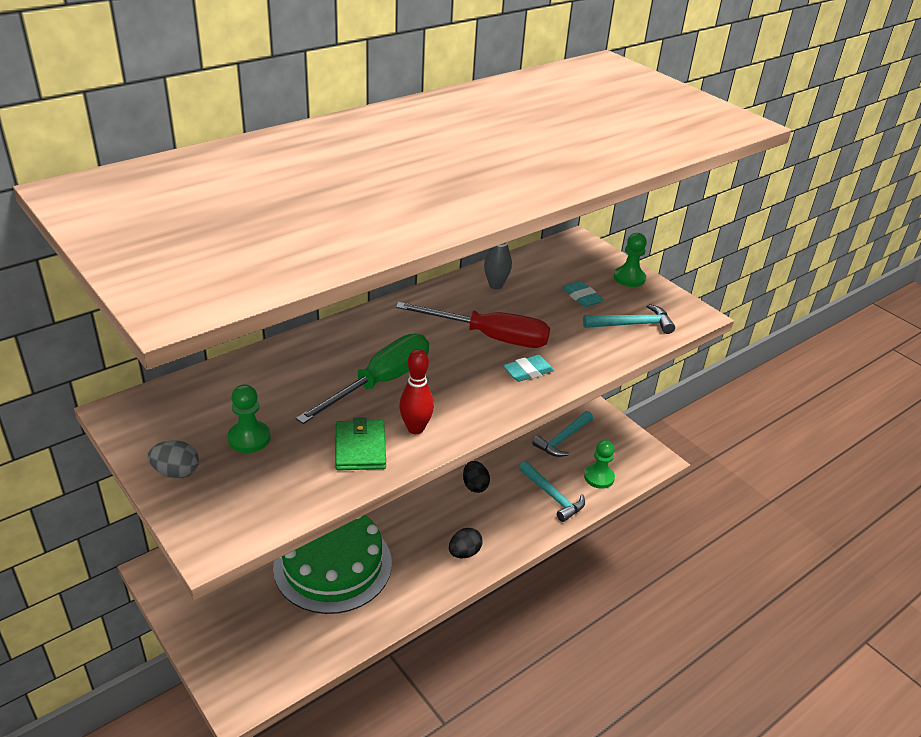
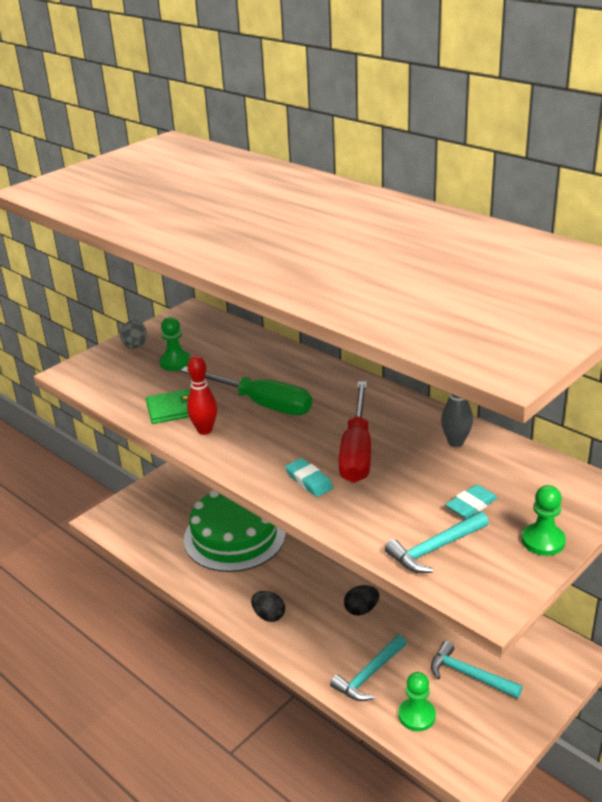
camera: 85 degrees right, 5 degrees down
turquoise hammer [583,304,675,334] -> turquoise hammer turned 75 degrees clockwise [385,511,489,573]

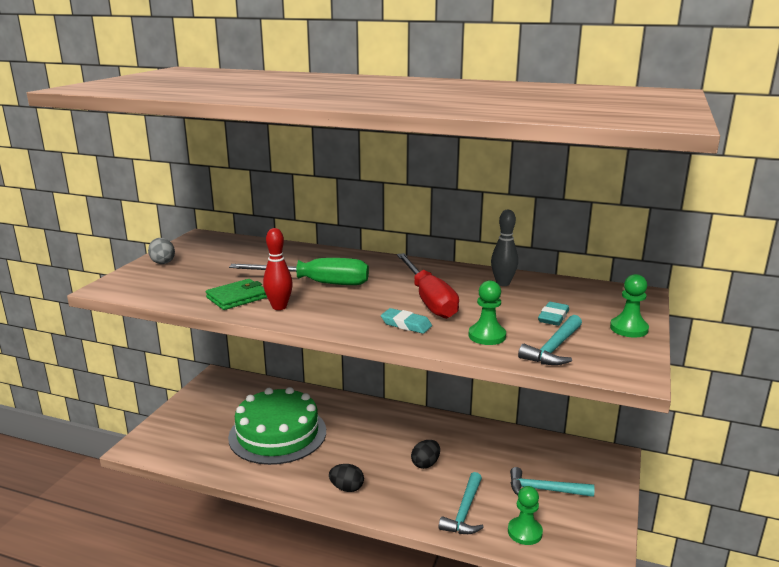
camera: 25 degrees left, 10 degrees down
green pawn [159,317,191,371] -> green pawn moved to [469,280,506,345]

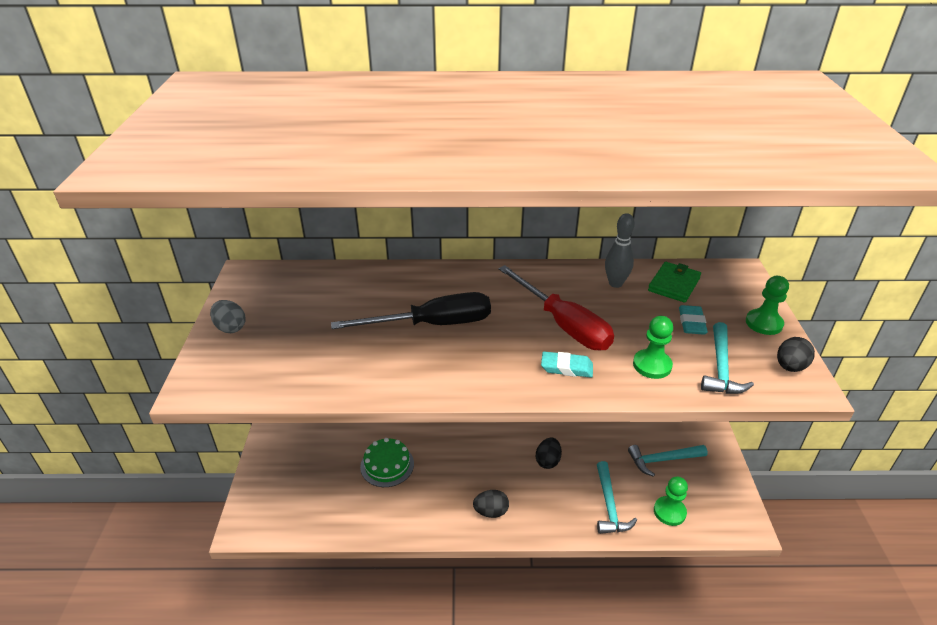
camera: 20 degrees left, 15 degrees up
green wallet [206,279,267,310] -> green wallet moved to [648,262,701,303]
green cake [228,387,326,465] -> green cake [360,438,414,487], size x0.52
green screwdriver [229,258,369,285] -> black screwdriver [331,292,491,329]
red bowling pin [263,228,293,310] -> none
none -> black egg [777,337,815,372]

